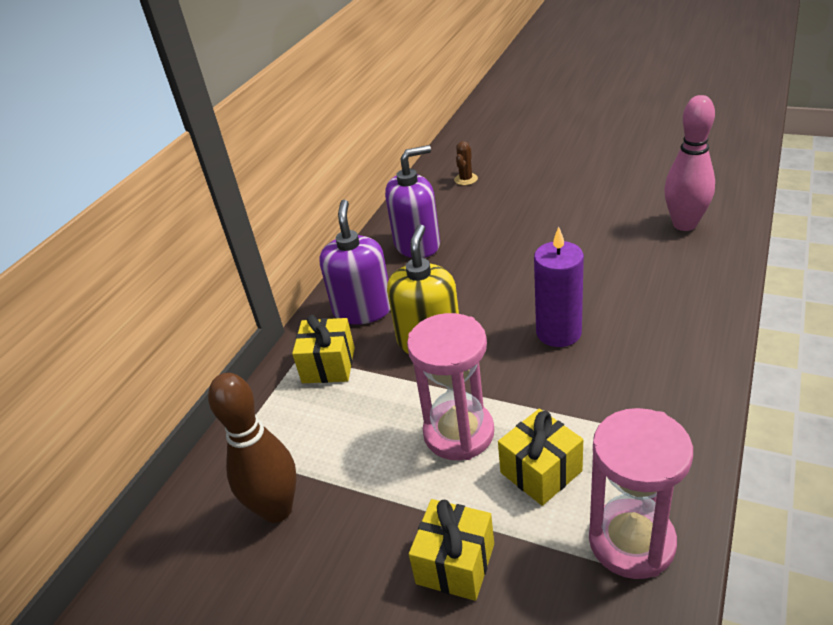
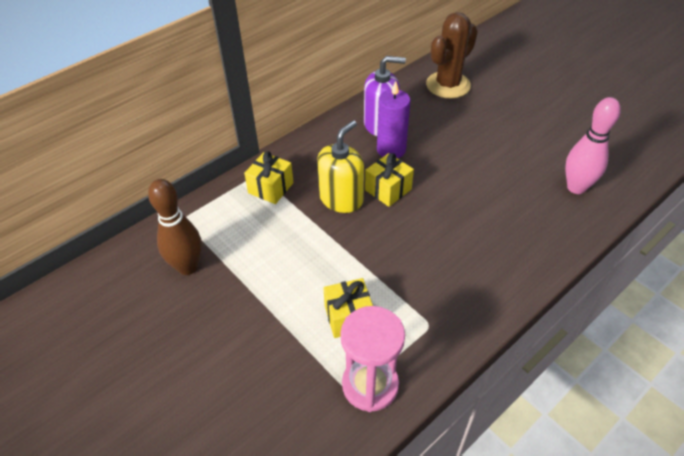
camera: 20 degrees right, 10 degrees up
purple soap dispenser [319,200,391,325] -> none
pink hourglass [407,313,494,460] -> none
yellow gift [409,499,494,601] -> yellow gift moved to [365,153,414,207]
brown cactus [454,141,478,185] -> brown cactus [426,12,478,98], size x2.38
purple candle [534,227,584,347] -> purple candle moved to [377,81,410,158]

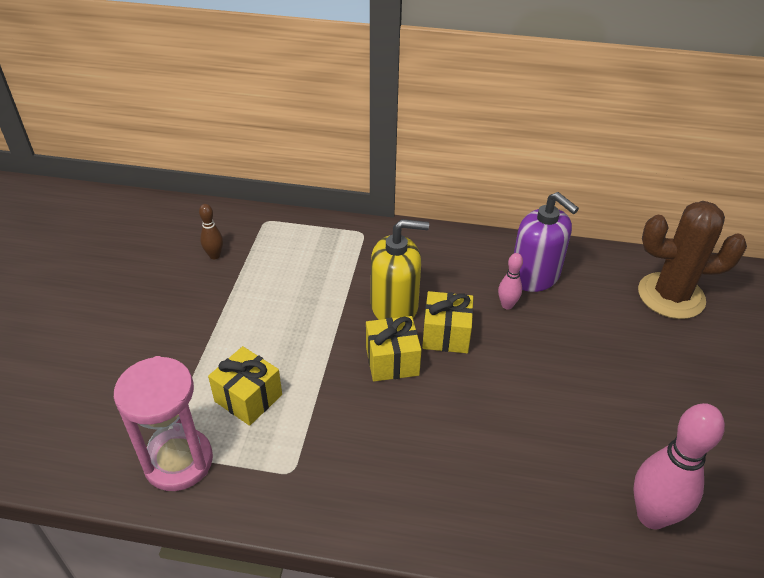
camera: 50 degrees right, 5 degrees down
brown bowling pin [148,179,202,275] -> brown bowling pin [199,204,223,259], size x0.50
yellow gift [244,151,293,204] -> yellow gift moved to [366,316,421,381]
purple candle [377,81,410,158] -> pink bowling pin [498,253,523,309]

